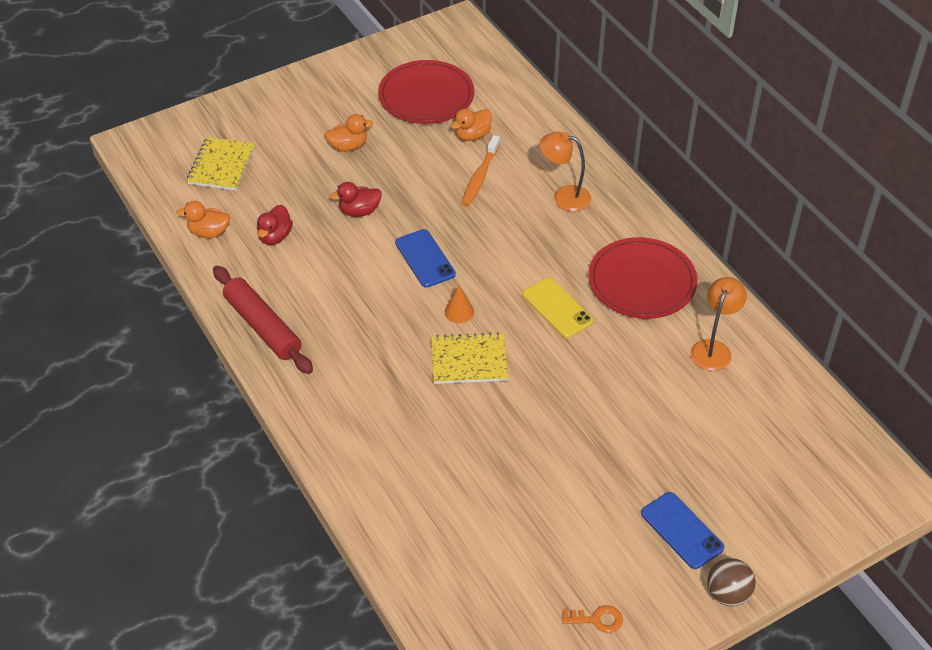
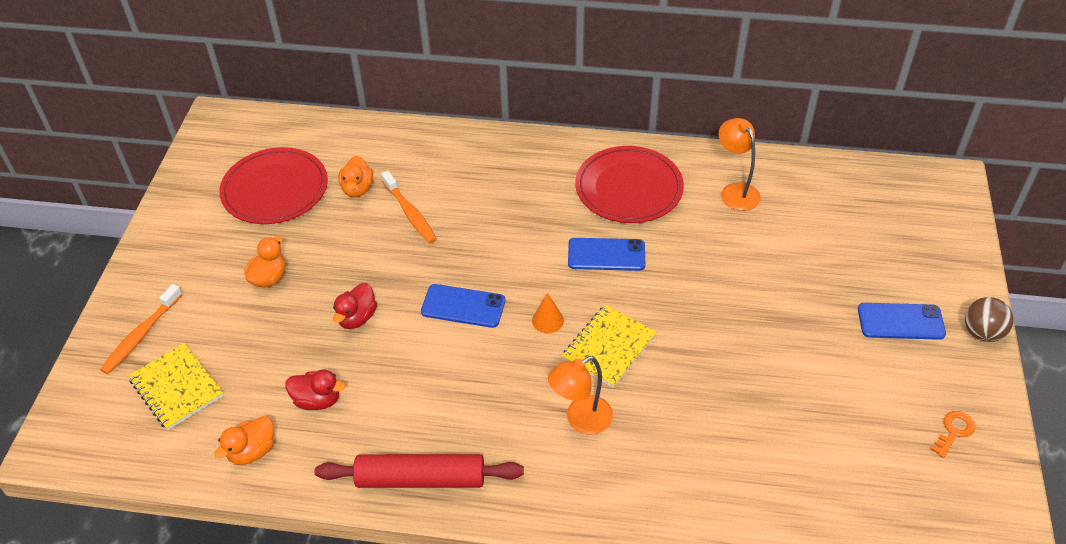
camera: 50 degrees left, 0 degrees up
red duck [257,205,293,245] -> red duck turned 45 degrees counterclockwise [285,369,345,410]
yellow phone [522,278,593,338] -> blue phone [568,238,645,271]
orange lamp [540,132,591,211] -> orange lamp moved to [548,356,613,434]
none -> orange toothbrush [100,284,183,374]

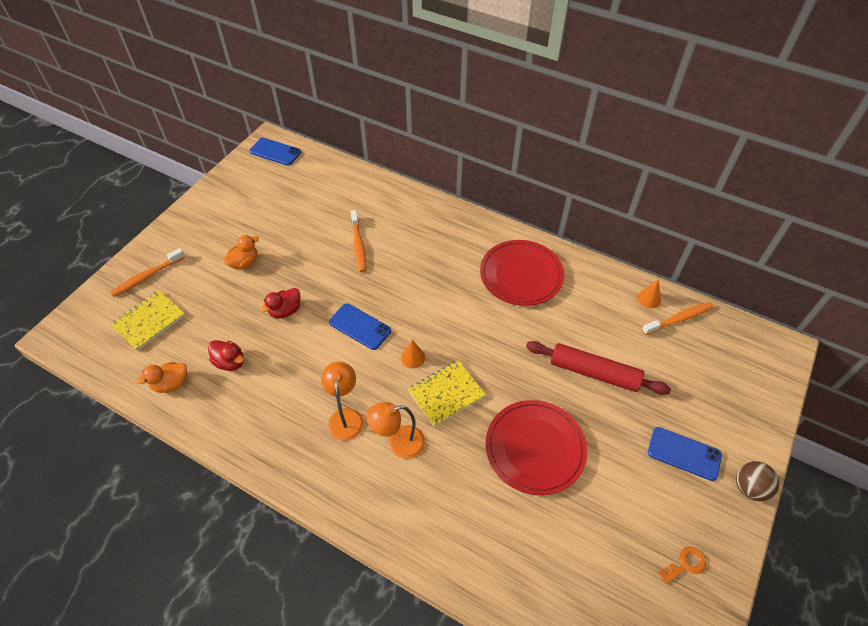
camera: 20 degrees right, 5 degrees up
yellow notebook [128,343,224,430] -> yellow notebook turned 60 degrees clockwise [110,290,185,351]
red plate [219,147,328,224] -> red plate moved to [486,400,587,495]
red rolling pin [315,454,524,488] -> red rolling pin moved to [526,341,671,395]
orange duck [338,156,373,198] -> none
blue phone [568,238,645,271] -> blue phone moved to [249,138,301,166]
orange lamp [719,118,761,211] -> orange lamp moved to [321,362,364,441]
none -> orange cone [638,280,661,308]
none -> orange toothbrush [642,302,714,336]

